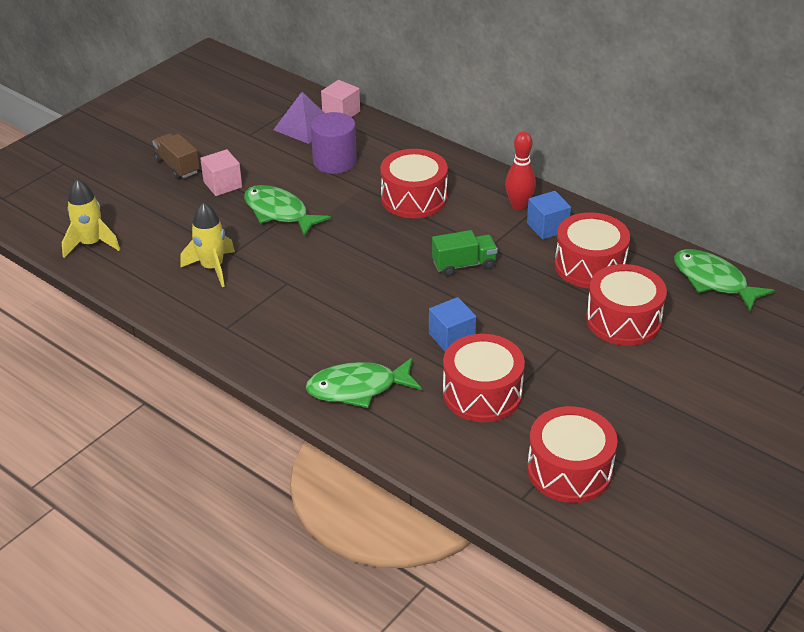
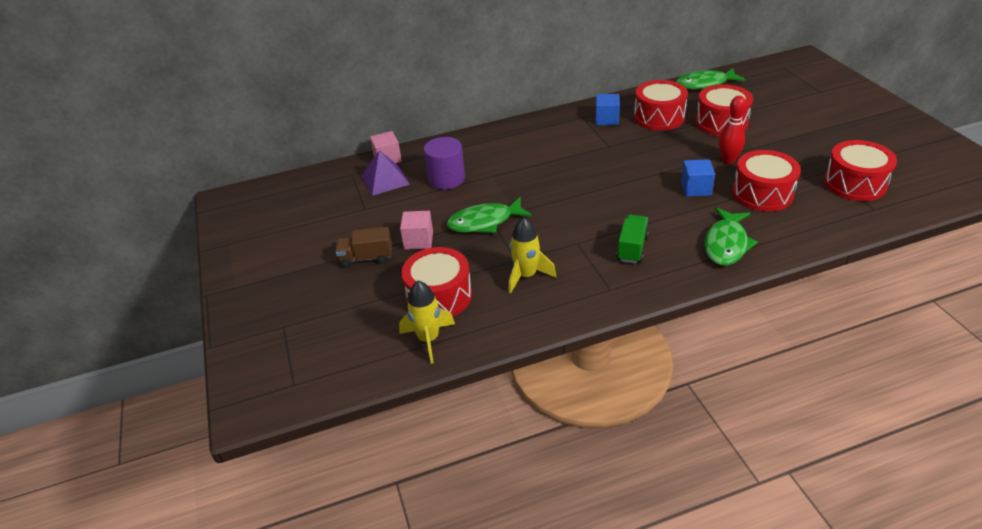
camera: 55 degrees left, 0 degrees up
red drum [380,149,448,218] -> red drum moved to [402,247,472,316]
green truck [432,230,498,276] -> green truck moved to [616,215,649,263]
red bowling pin [505,131,536,211] -> red bowling pin moved to [719,96,746,164]

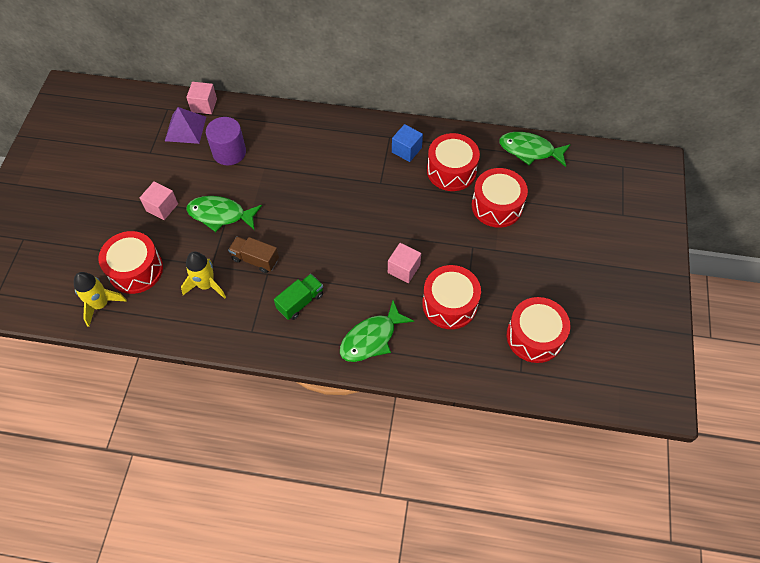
camera: 25 degrees right, 20 degrees up
brown truck [335,227,392,268] -> brown truck moved to [228,237,279,273]
blue cube [681,159,715,197] -> pink cube [388,243,421,283]
red bowling pin [719,96,746,164] -> none

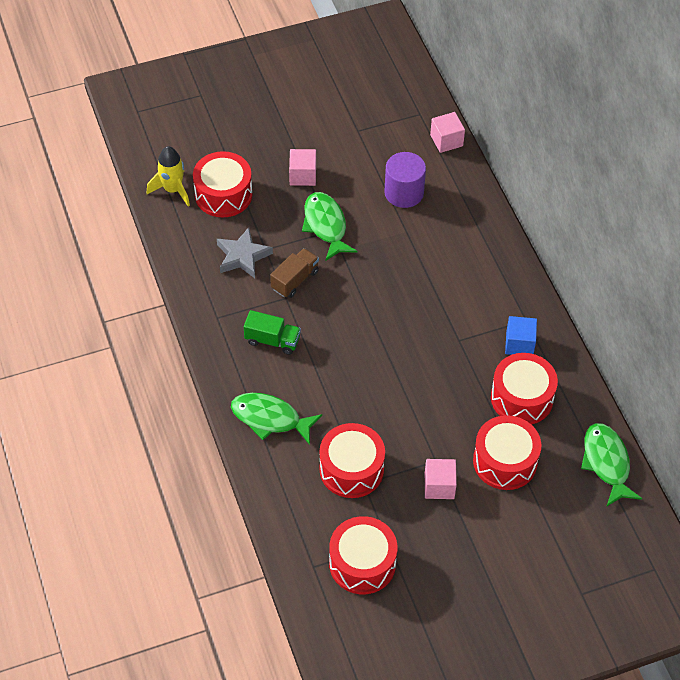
camera: 60 degrees right, 5 degrees down
purple pyramid [165,107,206,144] -> none
yellow rocket [181,252,226,299] -> grey star [217,227,273,278]
brown truck [228,237,279,273] -> brown truck turned 45 degrees clockwise [270,248,319,298]
pink cube [388,243,421,283] -> pink cube moved to [425,459,457,499]

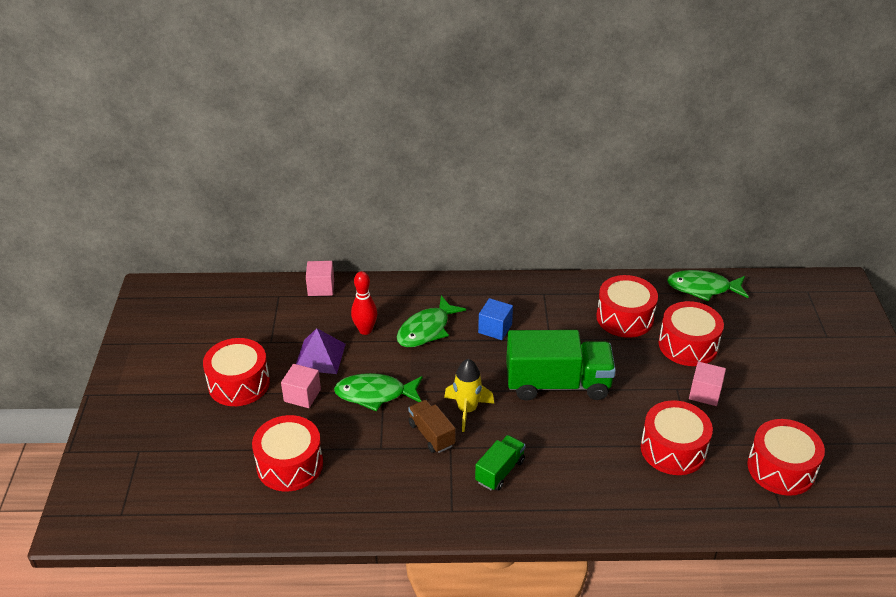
camera: 70 degrees left, 15 degrees down
yellow rocket [147,146,190,206] -> yellow rocket moved to [444,359,494,432]
grey star [217,227,273,278] -> none
green fish [231,393,322,445] -> green fish moved to [397,296,466,347]
purple cylinder [384,152,426,208] -> red bowling pin [351,271,377,335]
blue cube [505,316,537,355] -> blue cube moved to [478,298,513,340]
none -> red drum [203,338,270,406]
none -> purple pyramid [296,328,346,374]
none -> green truck [506,330,616,401]

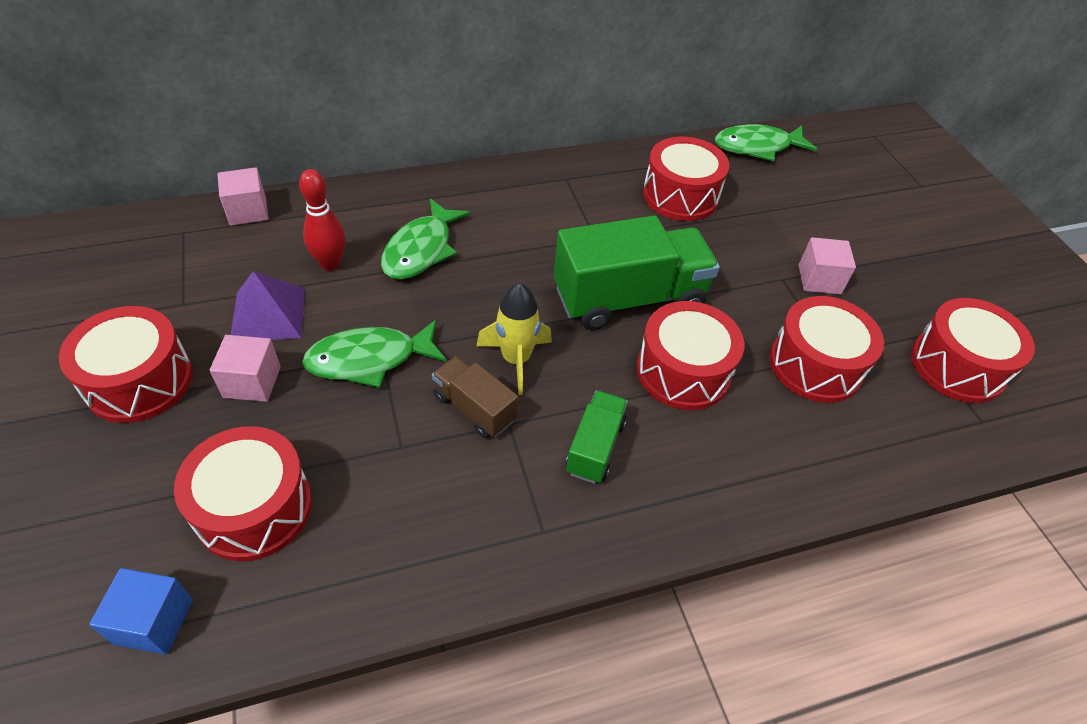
camera: 20 degrees left, 10 degrees up
blue cube [478,298,513,340] -> blue cube moved to [89,568,193,655]
red drum [658,301,724,366] -> red drum moved to [637,301,744,410]

